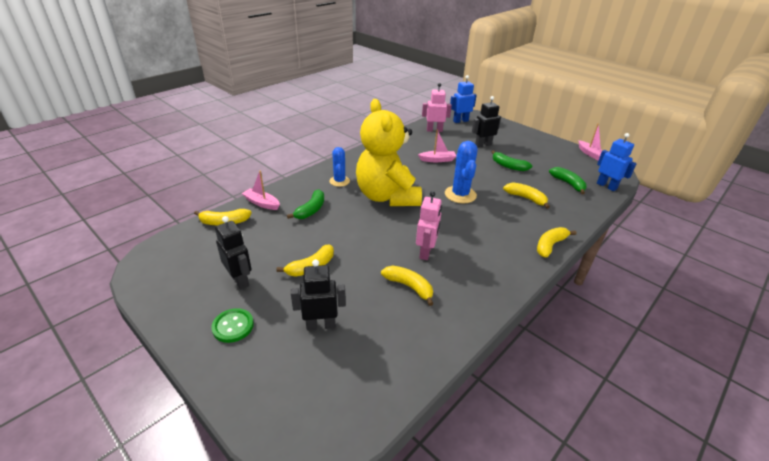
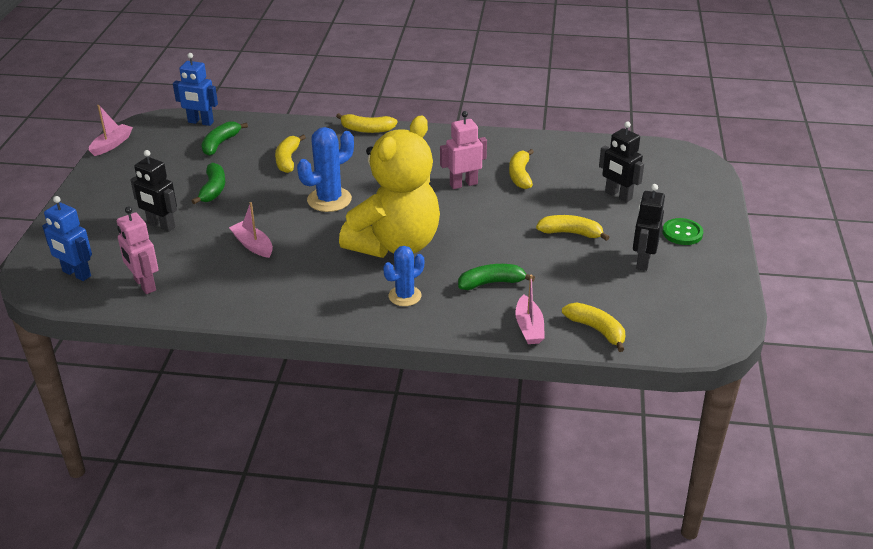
camera: 125 degrees left, 0 degrees up
blue robot [597,133,637,191] -> blue robot turned 90 degrees counterclockwise [173,53,218,126]

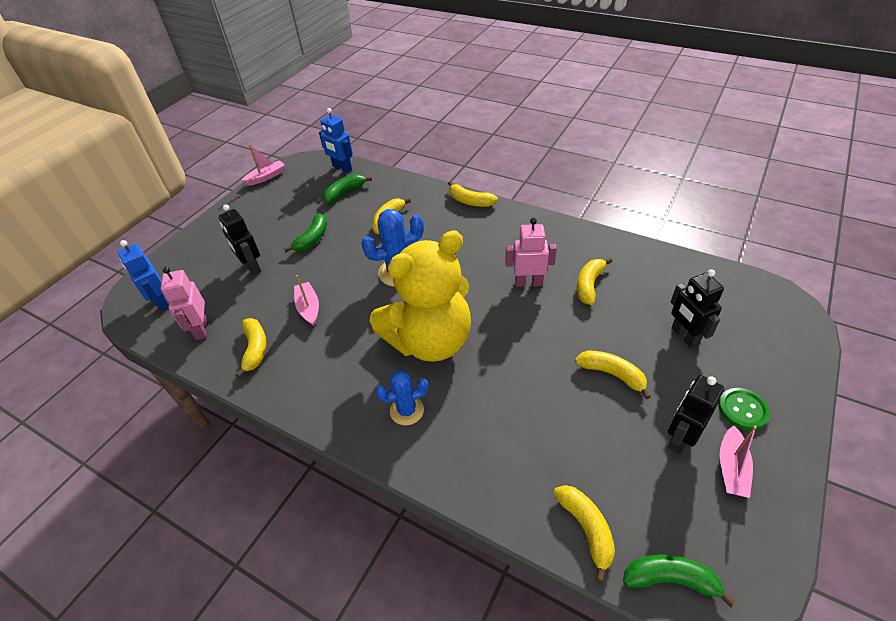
camera: 25 degrees right, 10 degrees up
green banana [458,264,535,290] -> green banana moved to [623,554,736,607]
pink boat [515,275,545,344] -> pink boat moved to [720,426,757,498]
none -> yellow banana [235,318,267,378]

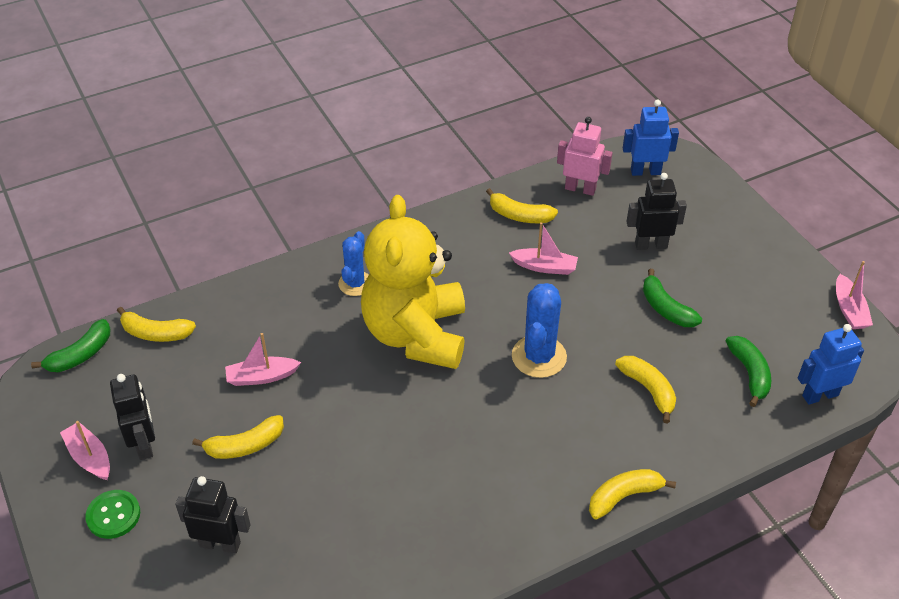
camera: 120 degrees right, 0 degrees up
pink robot [505,218,557,287] -> none
yellow banana [577,258,613,305] -> none
none -> pink boat [225,333,301,386]

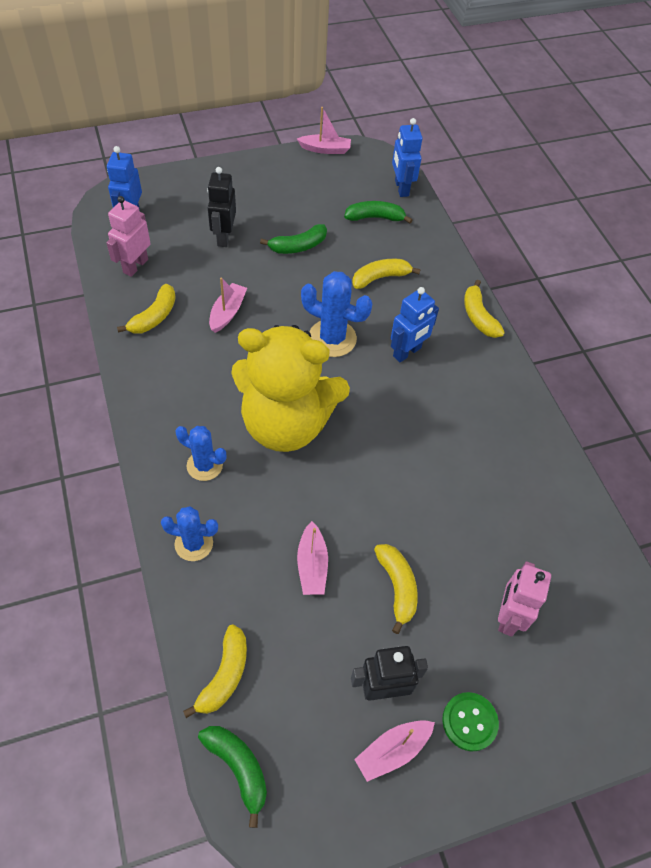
camera: 85 degrees left, 10 degrees up
black robot [175,476,251,554] -> pink robot [498,561,551,636]
none -> blue cactus [161,506,218,561]
none -> blue robot [391,287,439,362]

